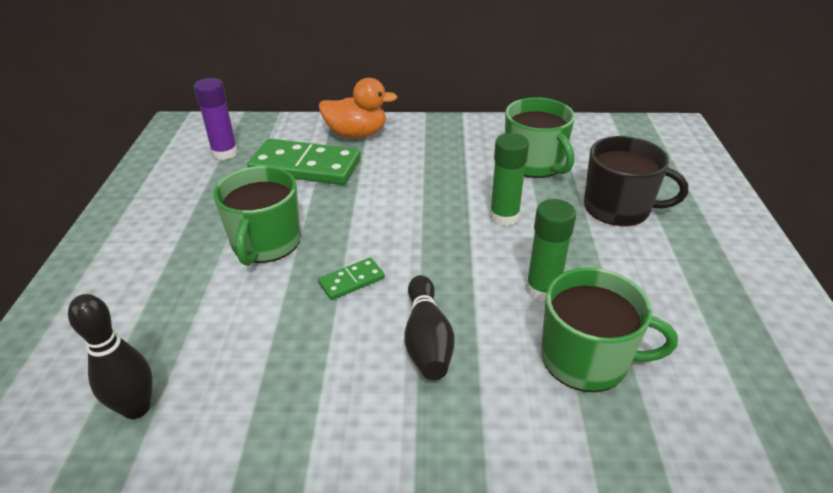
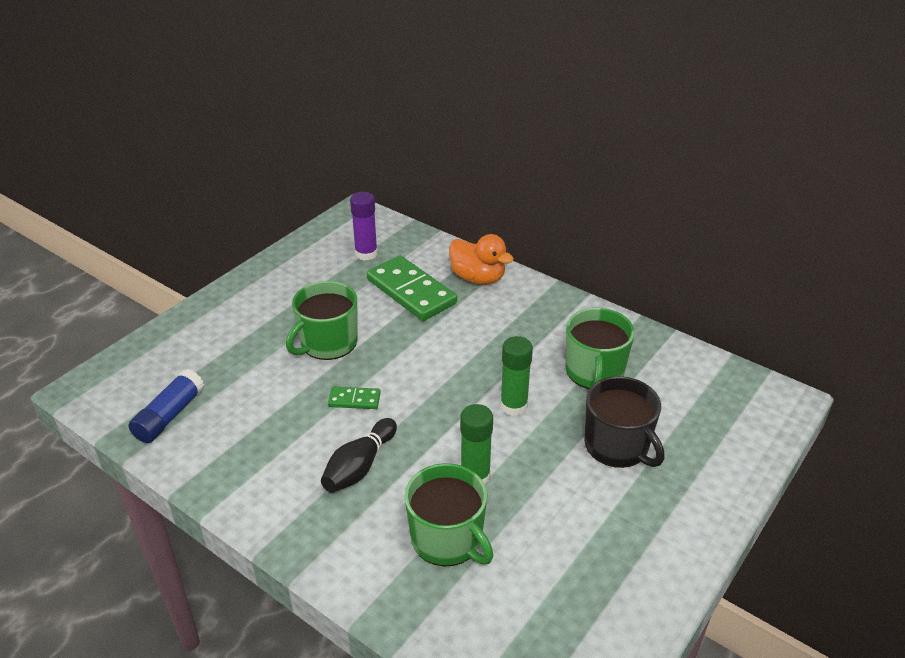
camera: 35 degrees right, 0 degrees up
black bowling pin [68,294,153,419] -> blue glue stick [128,369,204,443]

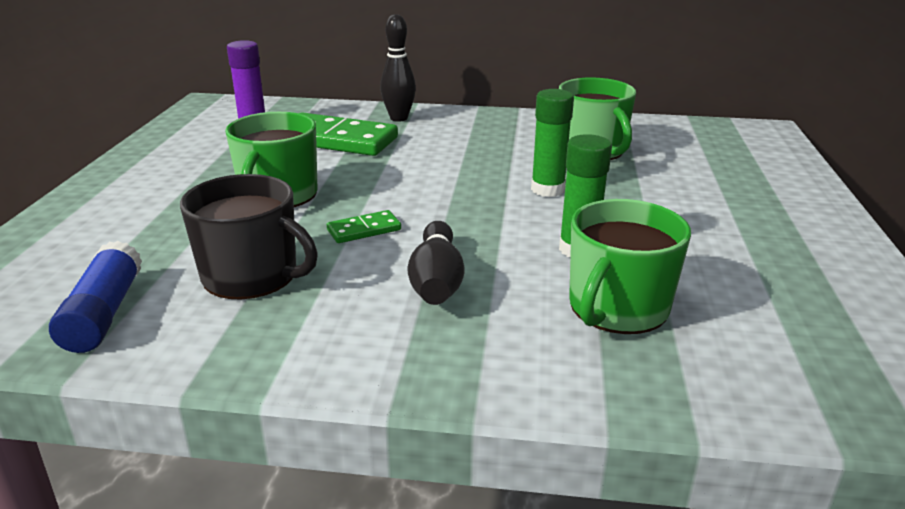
camera: 30 degrees left, 10 degrees down
green mug [404,463,493,566] -> green mug turned 105 degrees clockwise [569,199,691,334]
orange duck [449,234,514,285] -> black bowling pin [380,14,416,122]
black mug [584,376,665,468] -> black mug moved to [180,174,318,300]

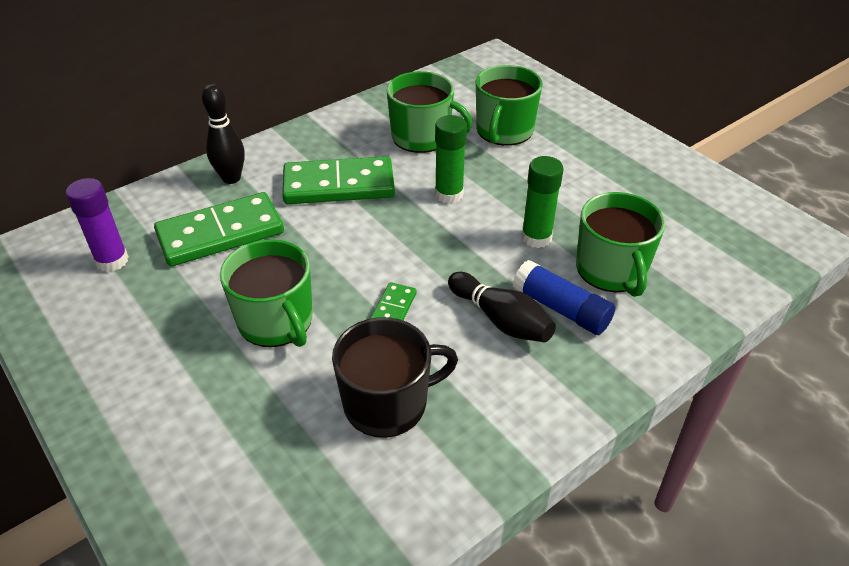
camera: 45 degrees left, 15 degrees up
blue glue stick [49,241,142,353] -> blue glue stick moved to [513,260,615,335]
none -> green domino [282,156,395,204]
none -> green mug [476,65,543,146]

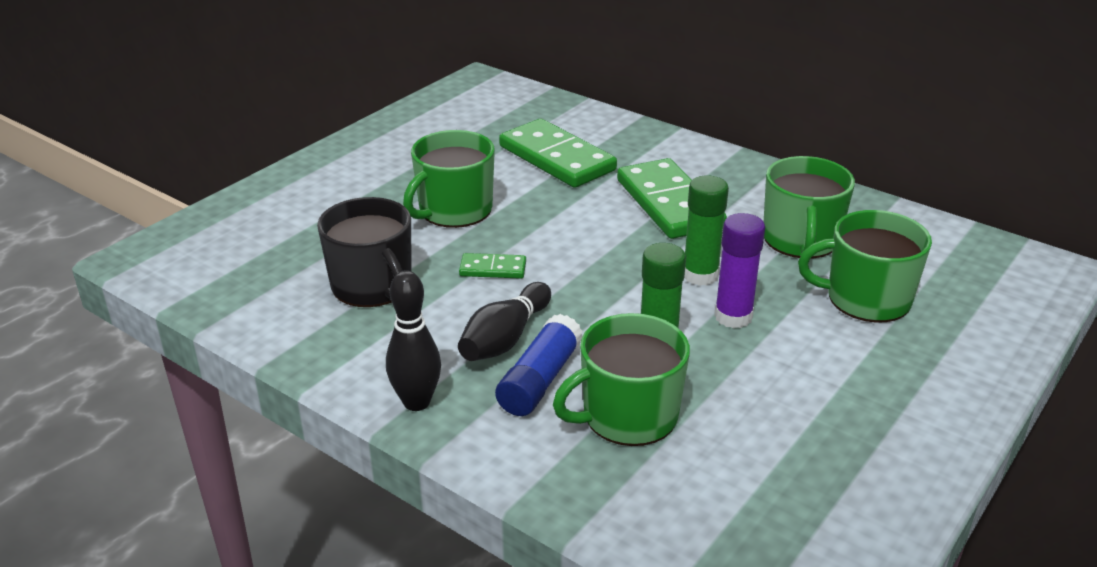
camera: 75 degrees right, 10 degrees down
purple glue stick [66,178,129,272] -> purple glue stick moved to [714,213,765,328]
black bowling pin [202,84,245,184] -> black bowling pin moved to [386,270,441,411]

